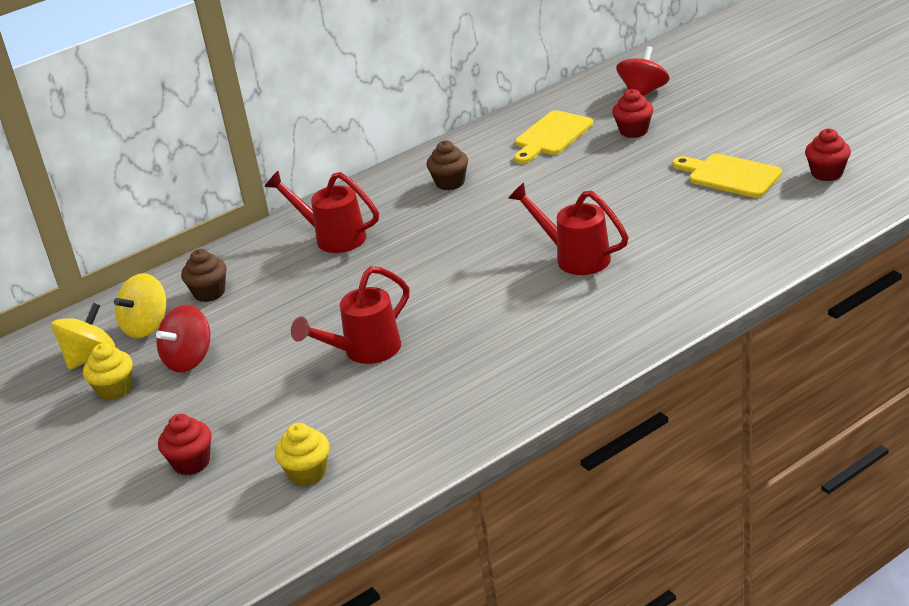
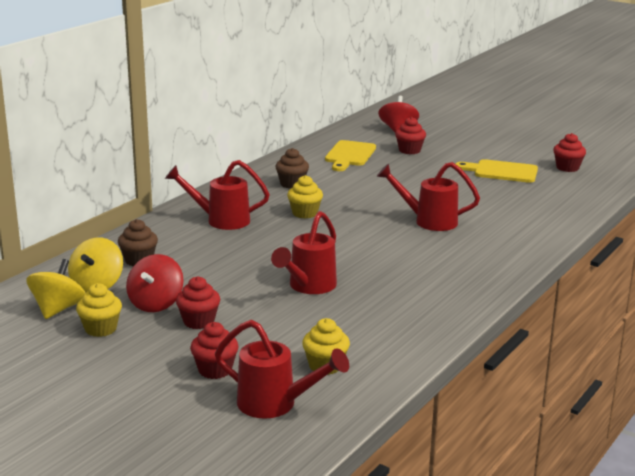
camera: 25 degrees left, 10 degrees down
none -> red cupcake [176,276,220,329]
none -> red watering can [215,320,349,419]
none -> yellow cupcake [287,175,323,219]

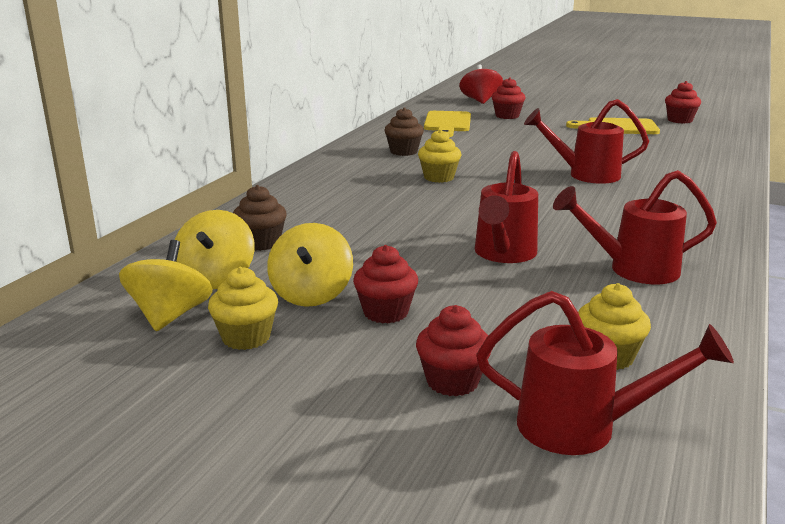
camera: 10 degrees left, 0 degrees up
red spinning top [126,254,183,312] -> yellow spinning top [267,223,353,307]
red watering can [165,160,270,230] -> red watering can moved to [553,170,717,284]

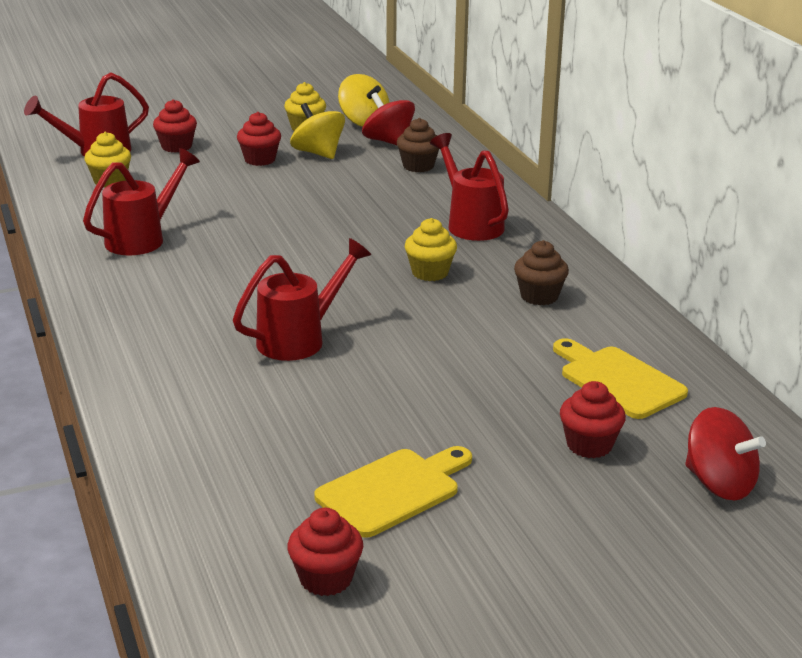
camera: 135 degrees right, 5 degrees up
yellow spinning top [175,210,255,289] -> red spinning top [362,92,415,145]
red watering can [475,151,538,263] -> red watering can moved to [430,133,509,241]

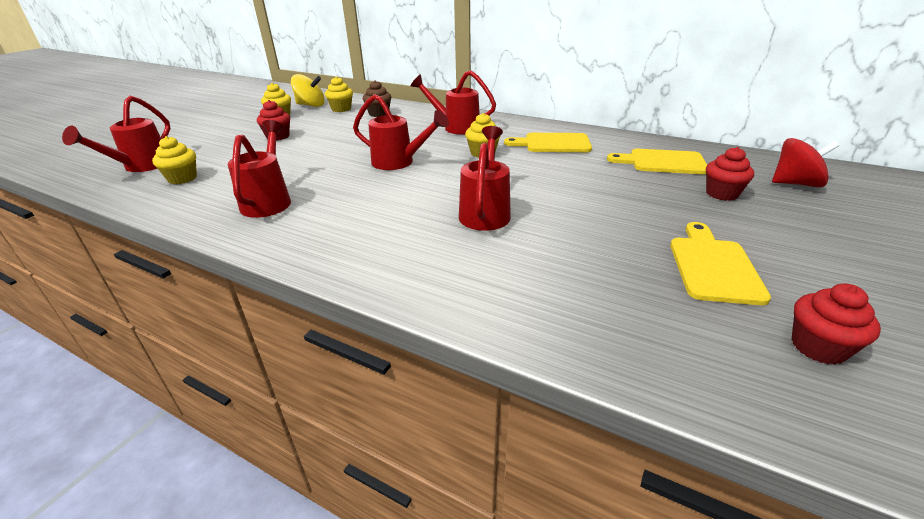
camera: 40 degrees left, 5 degrees up
red cupcake [153,99,197,153] -> none
yellow spinning top [290,103,345,159] -> none
red spinning top [362,92,415,145] -> yellow cupcake [325,76,353,112]
brown cupcake [514,240,569,305] -> yellow cutting board [504,133,592,152]
none -> red watering can [353,94,449,170]

